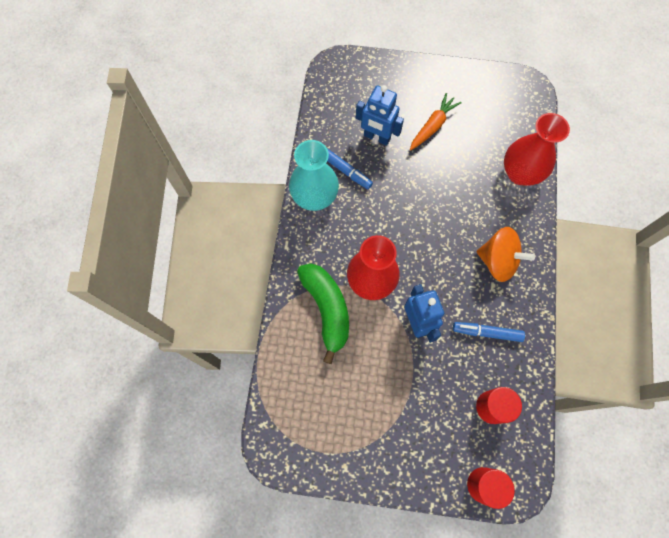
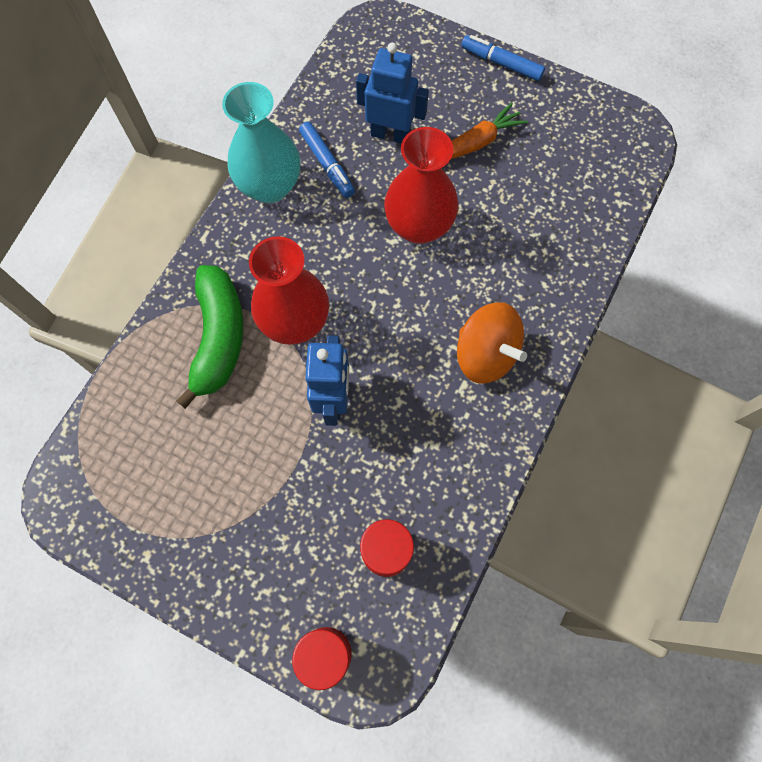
camera: 20 degrees right, 0 degrees up
blue robot [356,85,404,146] -> blue robot turned 150 degrees clockwise [356,43,429,144]
blue marker [453,322,525,342] -> blue marker moved to [461,35,545,81]
red vase [504,113,570,186] -> red vase moved to [384,127,459,244]

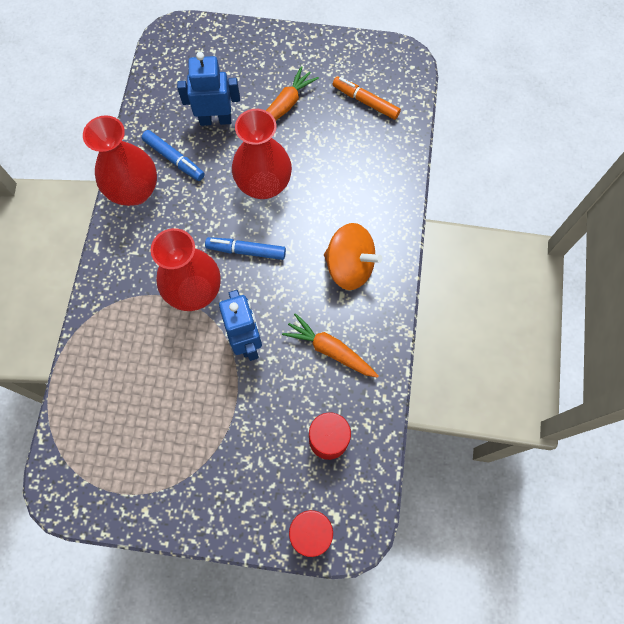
camera: 20 degrees left, 0 degrees up
green banana [176,265,243,409] -> none
turquoise vase [222,82,300,203] -> red vase [83,115,157,206]
blue marker [461,35,545,81] -> blue marker moved to [205,237,286,260]
none -> orange carrot [282,313,379,378]
none -> orange marker [333,76,401,120]

